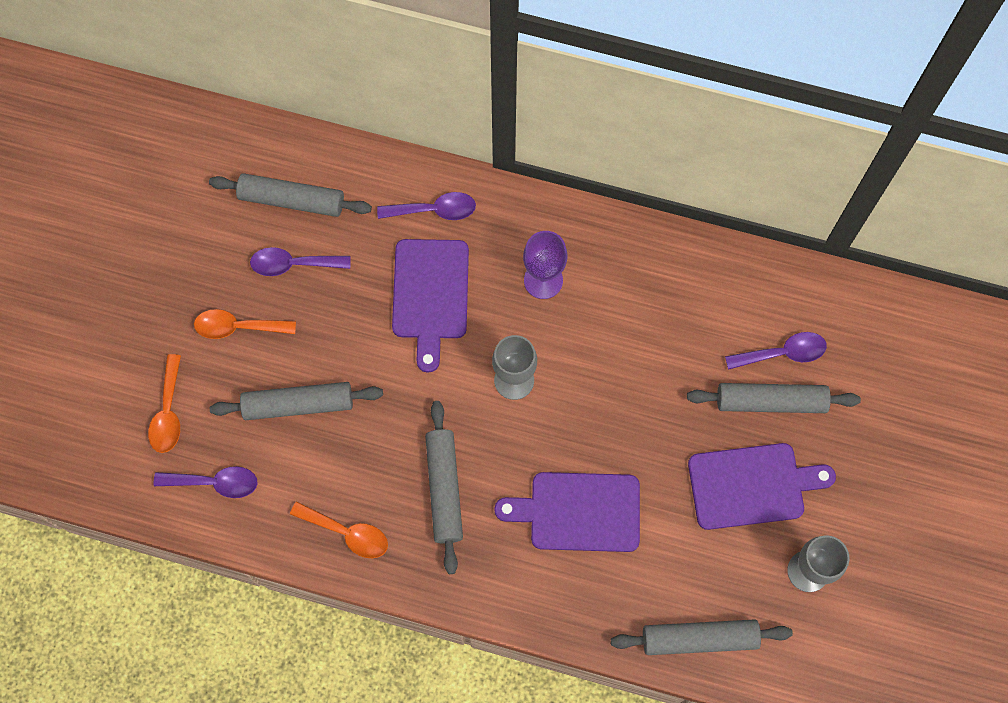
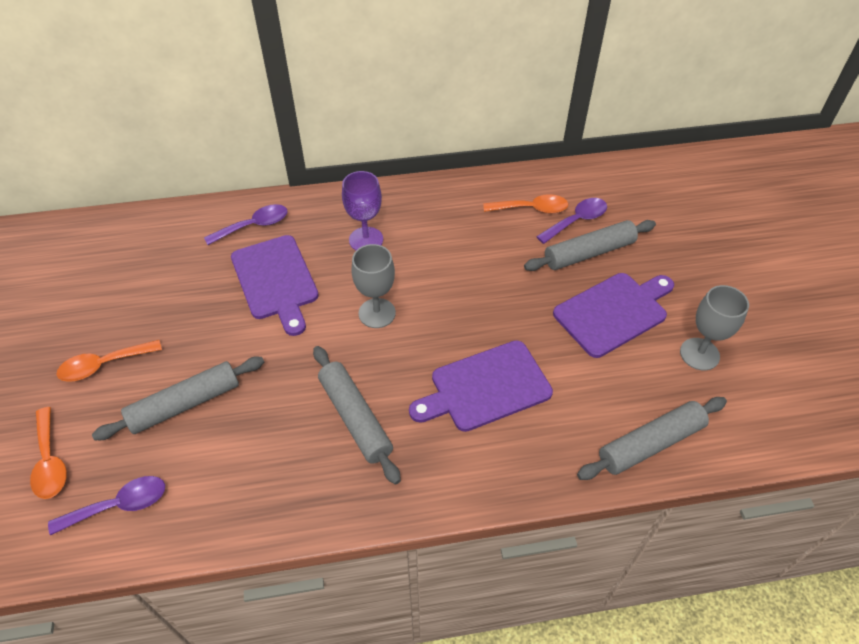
camera: 25 degrees left, 20 degrees down
grey rolling pin [209,173,372,217] -> none
purple spoon [250,247,351,276] -> none
orange spoon [290,501,388,558] -> orange spoon moved to [483,194,568,214]

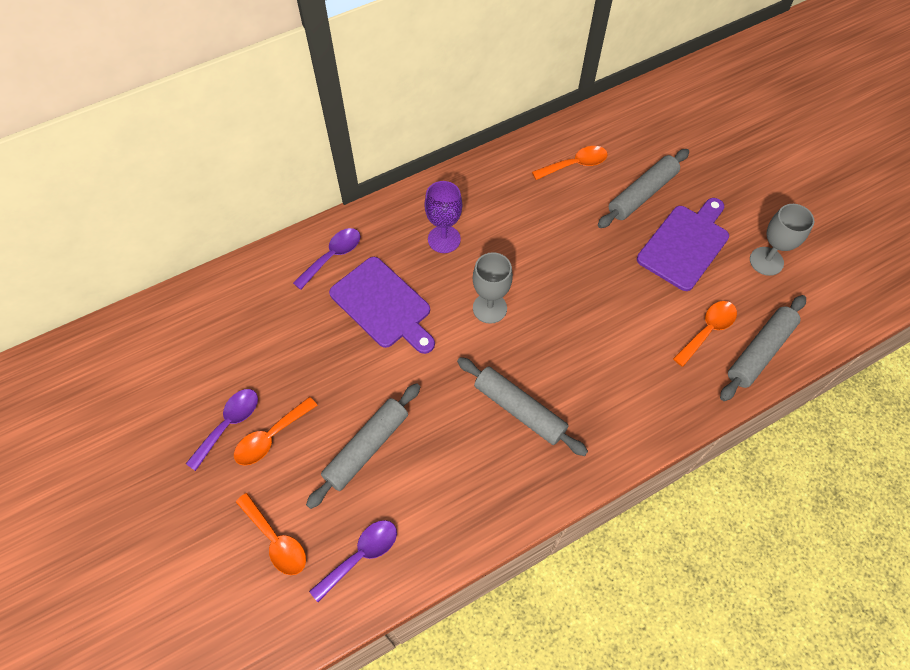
camera: 20 degrees left, 10 degrees up
purple cutting board [409,340,553,432] -> none
purple spoon [536,198,607,244] -> purple spoon moved to [186,389,258,471]
none -> orange spoon [673,301,737,367]

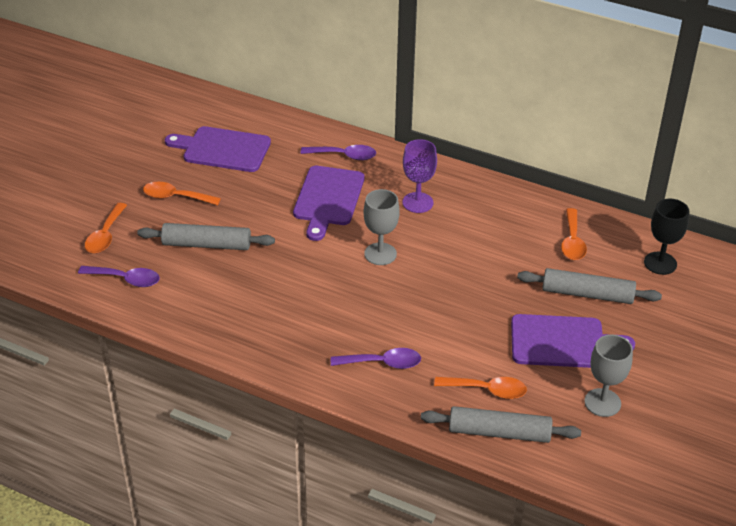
camera: 55 degrees right, 20 degrees down
purple spoon [186,389,258,471] -> purple spoon moved to [331,348,421,369]
grey rolling pin [457,357,588,456] -> none
orange spoon [532,146,608,180] -> orange spoon turned 60 degrees clockwise [561,208,587,260]
none -> purple cutting board [165,126,271,172]
none -> black goblet [644,199,690,275]

